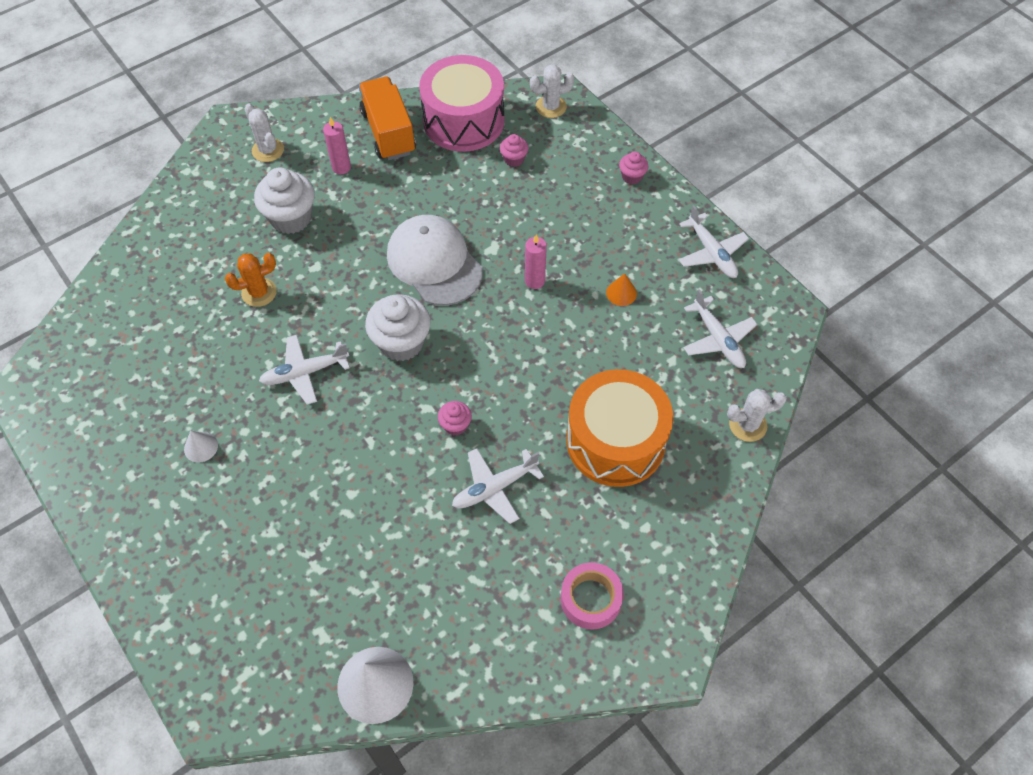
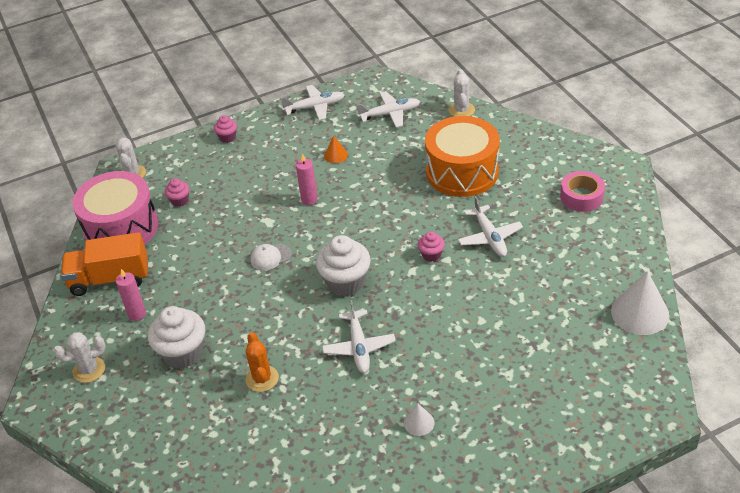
camera: 75 degrees left, 15 degrees down
white cap [387,215,483,306] -> white cap [250,243,292,271], size x0.44

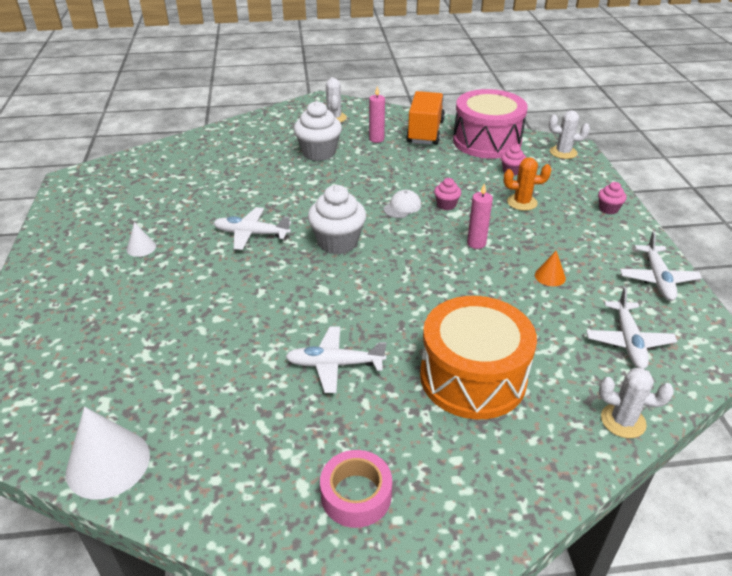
camera: 105 degrees right, 5 degrees down
orange cactus [246,332,279,392] -> orange cactus moved to [504,157,551,211]
white cap [250,243,292,271] -> white cap turned 45 degrees clockwise [383,190,421,218]
pink cupcake [418,232,445,262] -> pink cupcake moved to [434,178,461,210]

